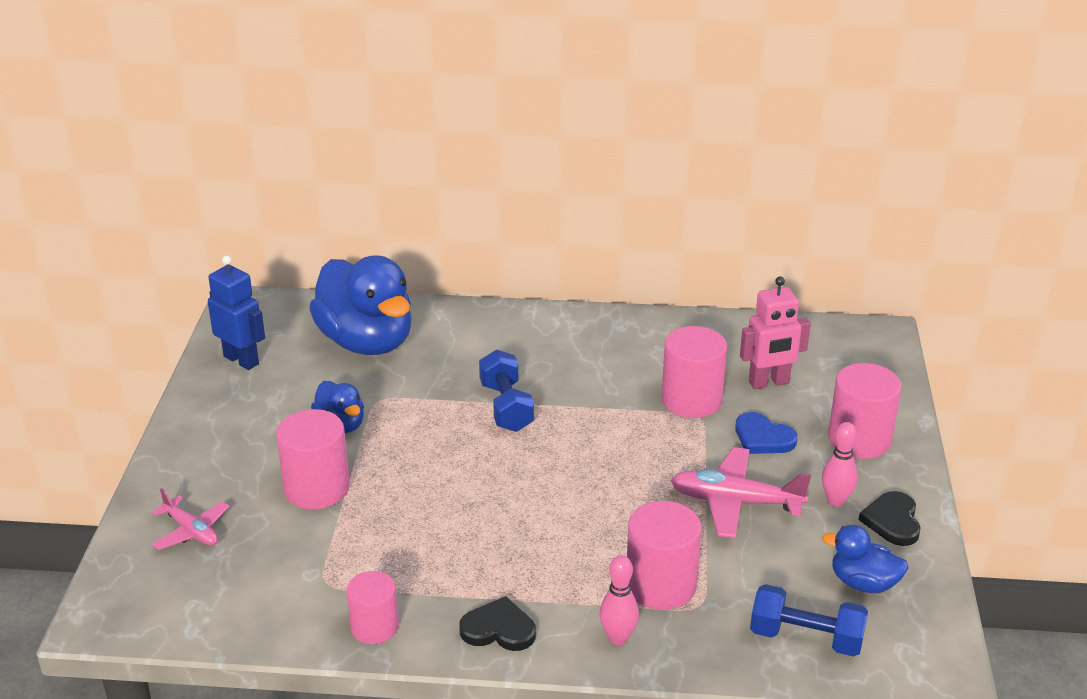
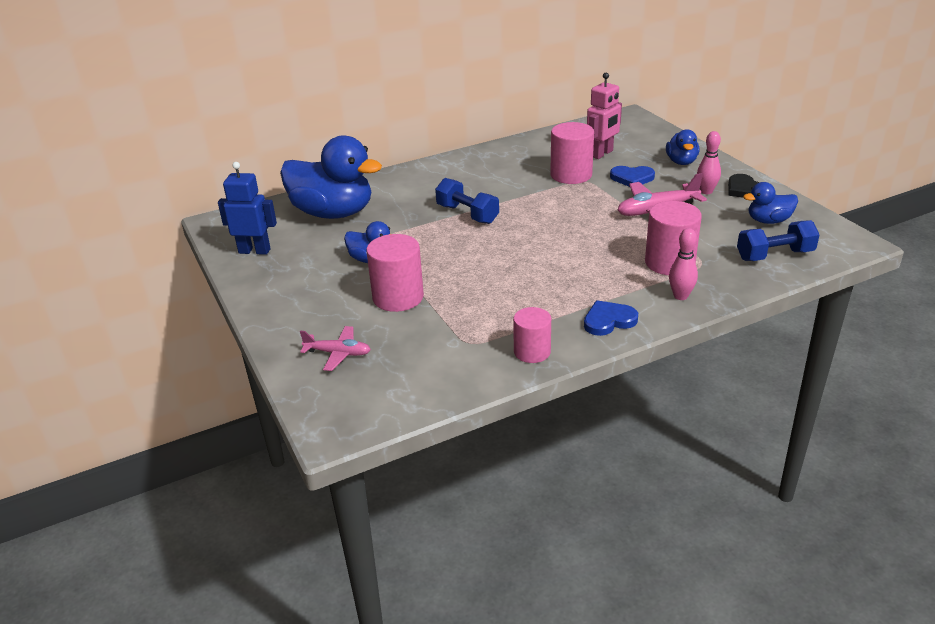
camera: 30 degrees left, 0 degrees up
black heart [459,596,536,651] -> blue heart [584,300,638,336]
pink cylinder [828,363,901,459] -> blue duck [666,129,699,165]

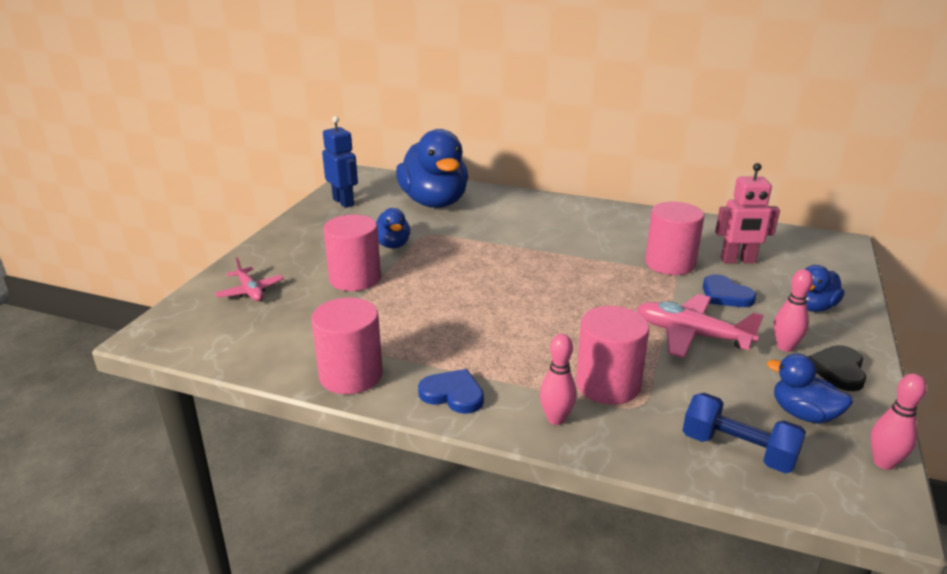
camera: 45 degrees right, 5 degrees down
blue dumbbell [435,178,499,224] -> none
pink cylinder [513,307,551,363] -> pink cylinder [311,298,383,394], size x1.53
none -> pink bowling pin [871,373,926,470]

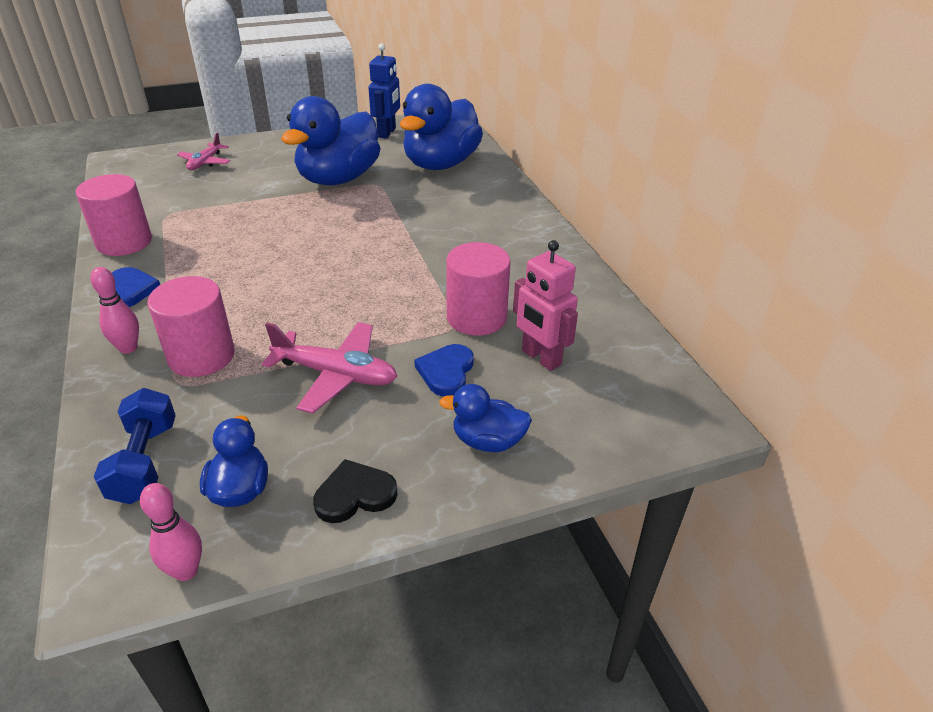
camera: 50 degrees right, 10 degrees up
pink cylinder [323,215,381,291] -> none
blue duck [376,208,410,248] -> blue duck [281,96,380,185], size x2.05
pink plane [637,294,764,358] -> pink plane turned 120 degrees clockwise [262,322,397,413]
pink bowling pin [774,269,813,352] -> none

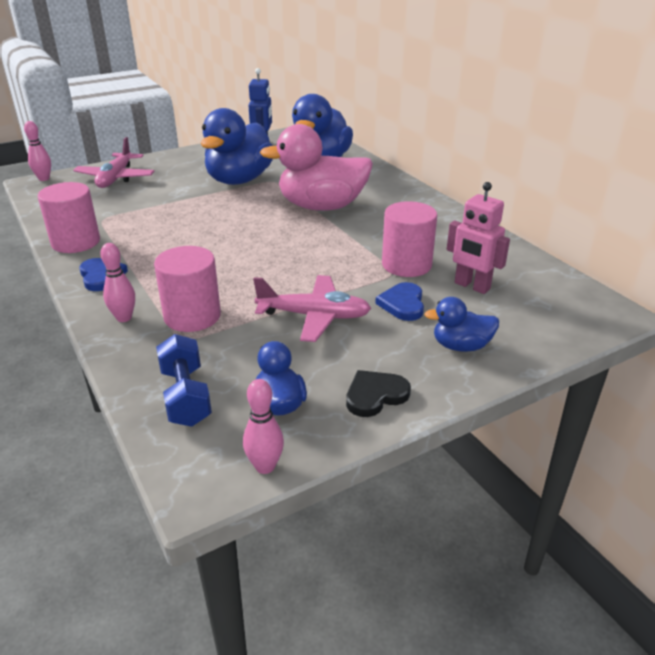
camera: 10 degrees left, 5 degrees down
pink plane [177,133,230,170] -> pink plane [73,137,155,188], size x1.61
none -> pink bowling pin [24,121,51,181]
none -> pink duck [259,124,373,211]

